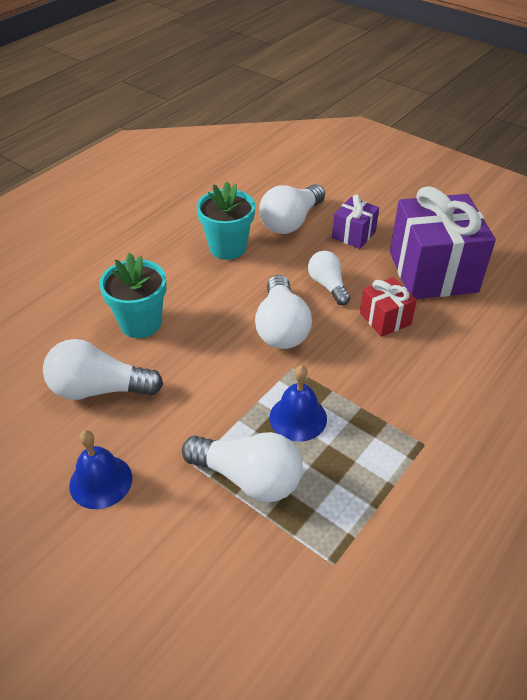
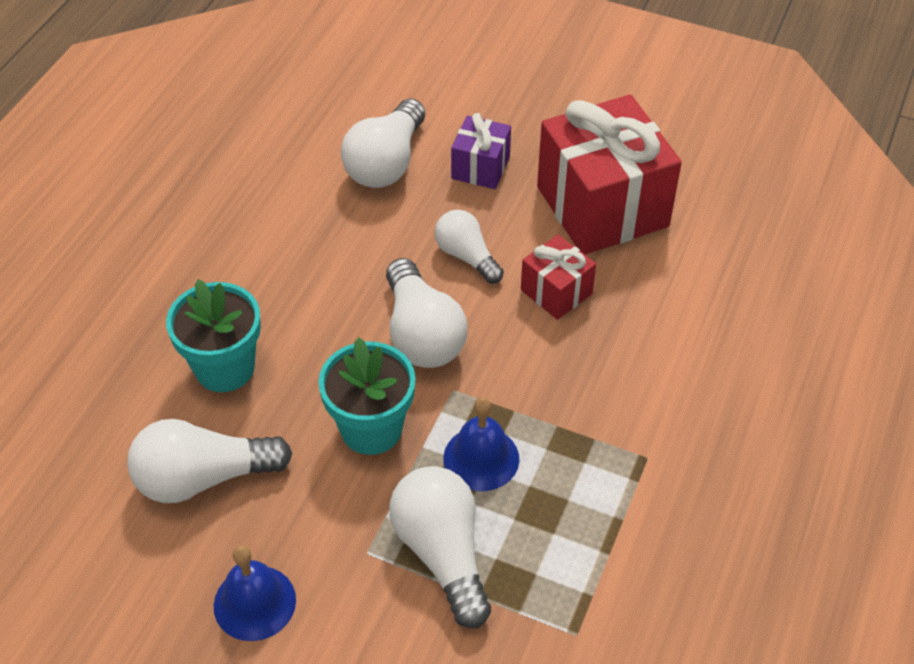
camera: 15 degrees left, 5 degrees up
white light bulb [182,432,303,502] -> white light bulb turned 120 degrees counterclockwise [389,466,491,628]
turquoise flower pot [197,182,255,260] -> turquoise flower pot moved to [318,337,415,455]
purple gift [390,186,496,299] -> red gift [537,95,682,255]

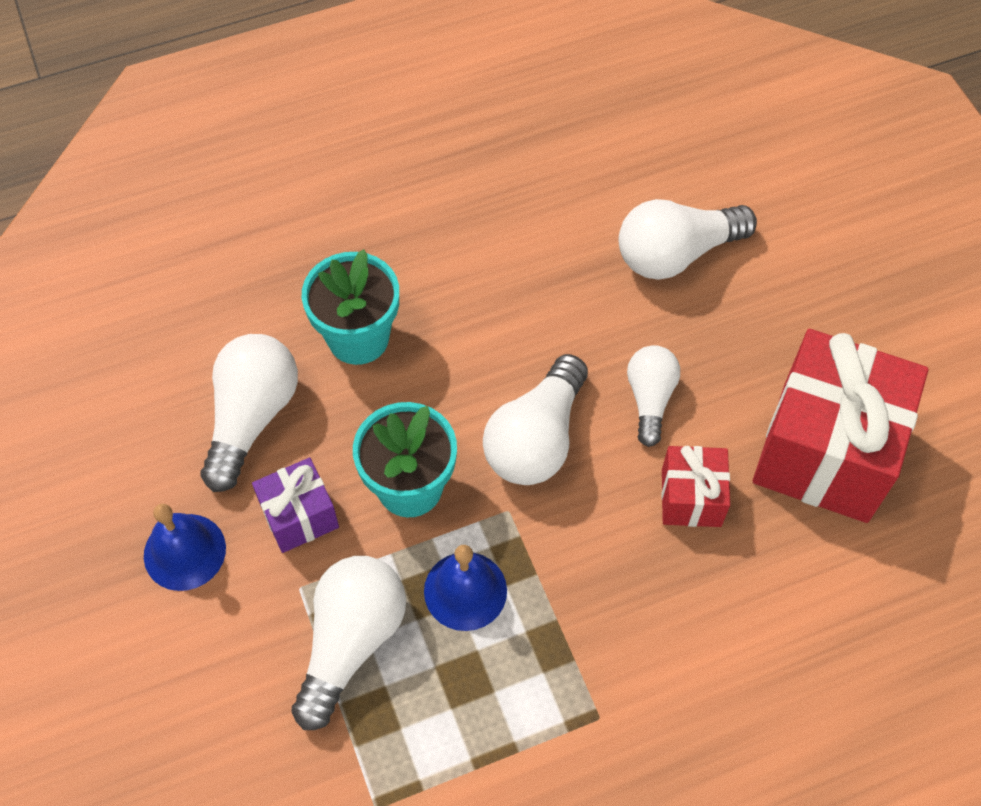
camera: 45 degrees right, 10 degrees up
white light bulb [127,419,292,503] -> white light bulb turned 75 degrees clockwise [201,334,298,492]
purple gift [451,113,511,189] -> purple gift moved to [252,458,339,553]

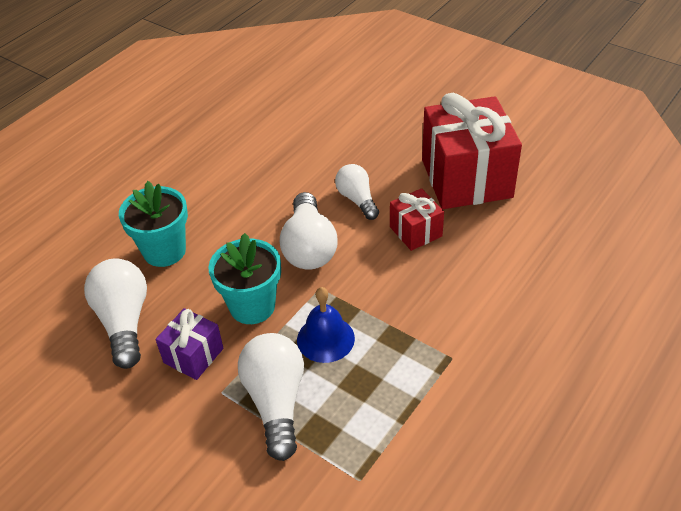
camera: 30 degrees left, 15 degrees down
blue bell [144,504,226,591] -> none
white light bulb [619,199,757,280] -> none

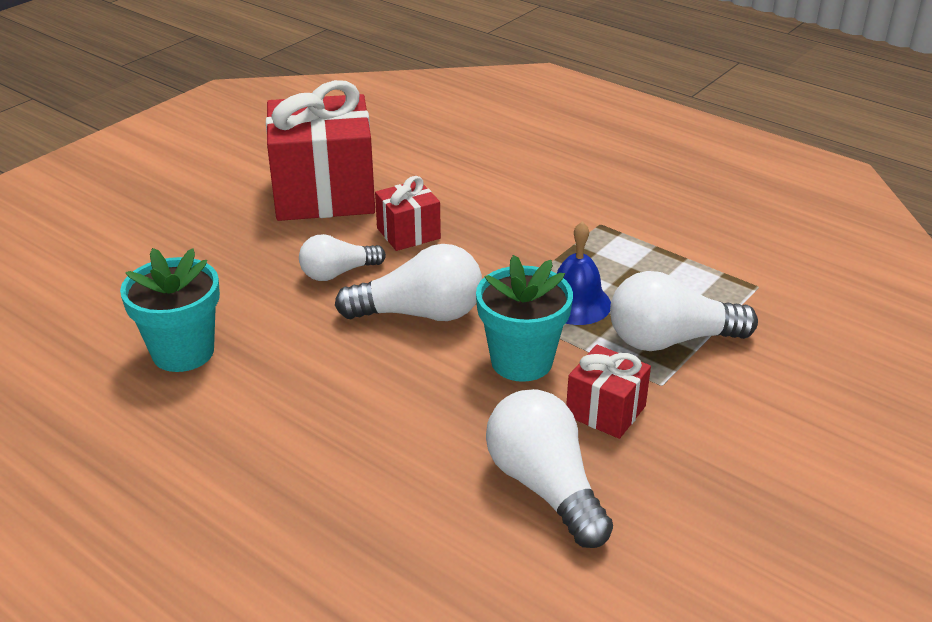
camera: 90 degrees left, 10 degrees down
white light bulb [84,258,147,369] -> white light bulb turned 75 degrees clockwise [486,389,613,548]
turquoise flower pot [119,181,188,267] -> turquoise flower pot moved to [120,248,220,372]
purple gift [155,308,223,380] -> red gift [566,345,651,439]

